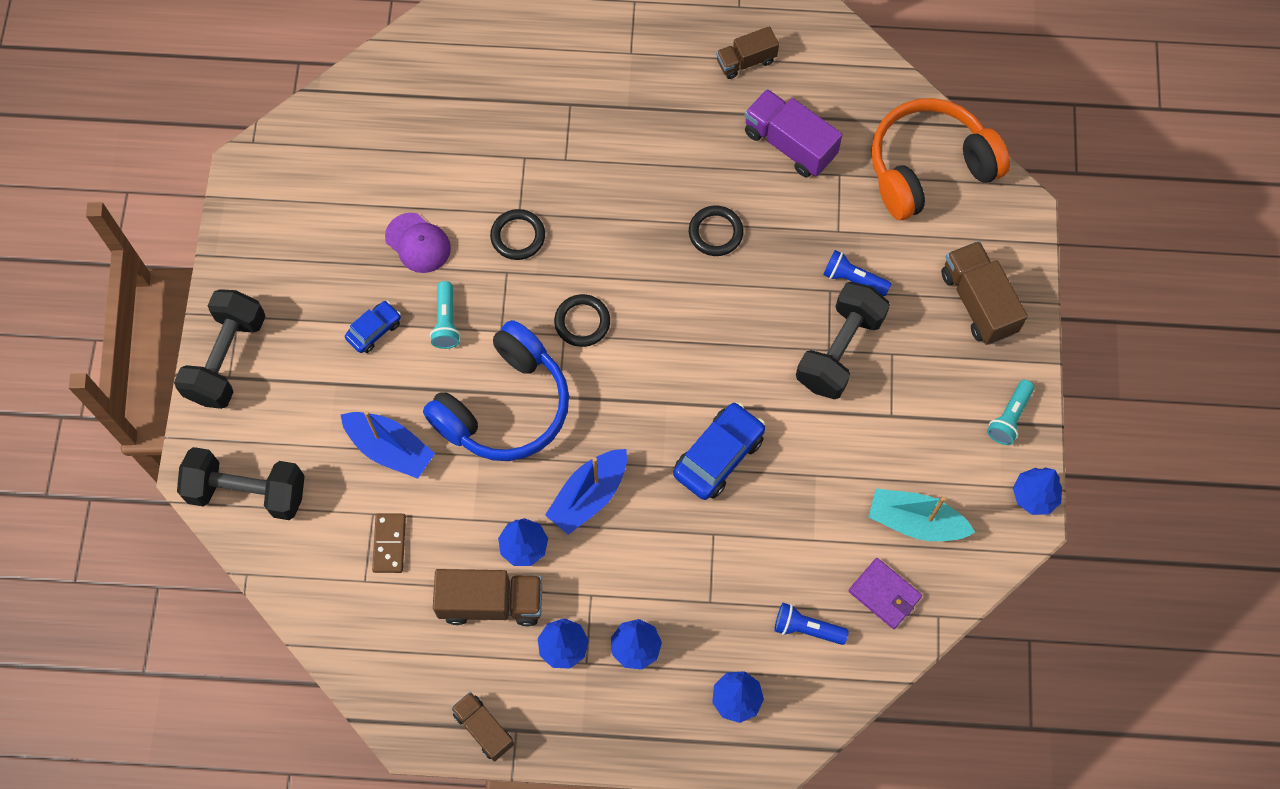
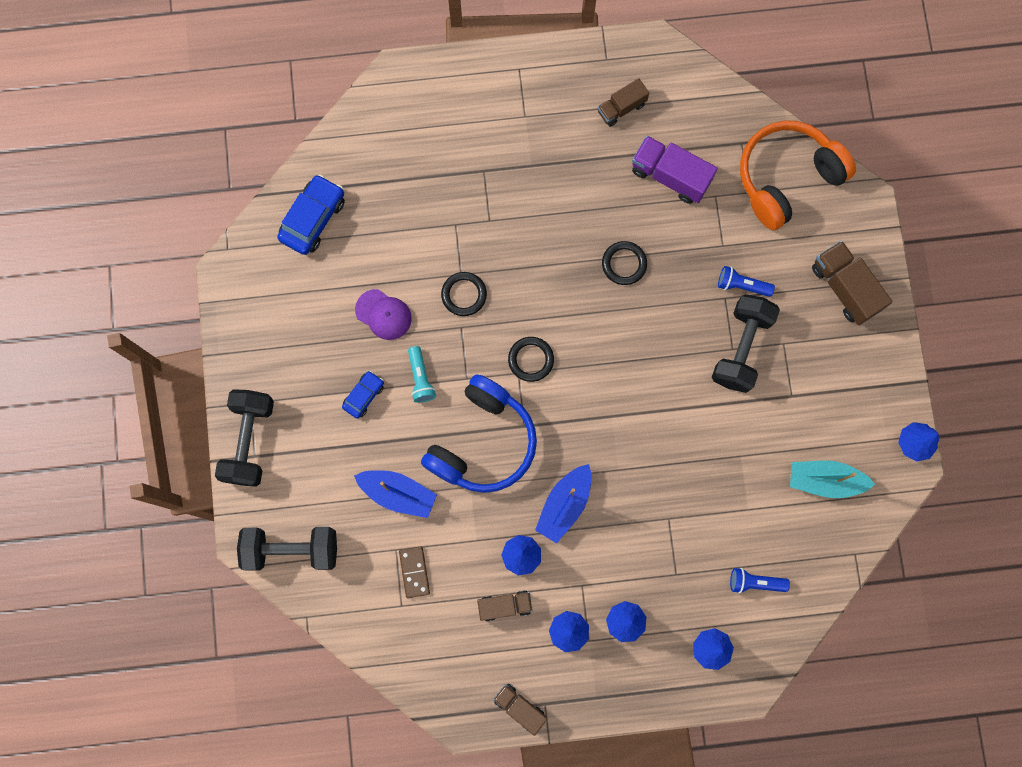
camera: 10 degrees left, 10 degrees up
brown truck [433,569,542,626] -> brown truck [477,590,533,621], size x0.63
blue car [673,402,765,500] -> blue car moved to [277,174,345,255]
purple wallet [849,558,922,629] -> none
turquoise flashlight [987,380,1035,445] -> none

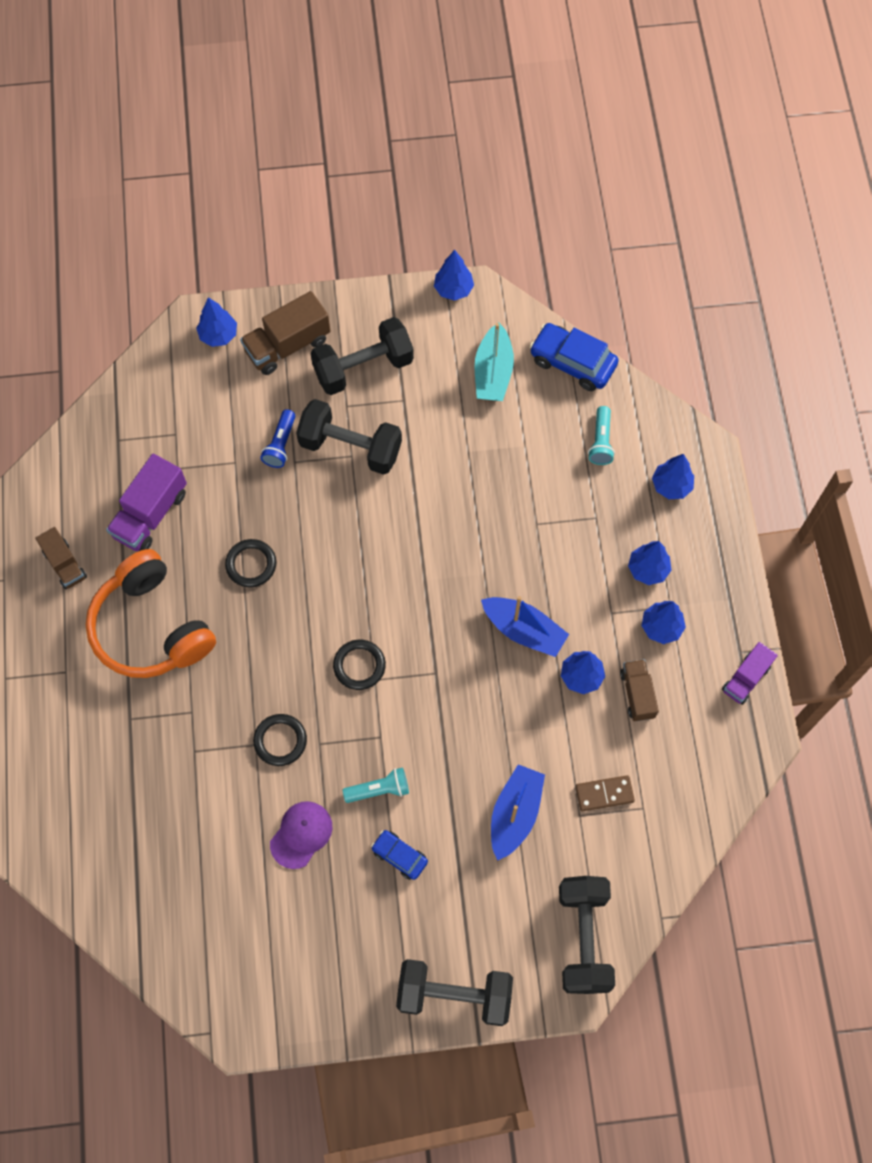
camera: 90 degrees left, 10 degrees down
blue car [277,174,345,255] -> blue car moved to [530,323,619,391]
blue headphones [421,374,537,493] -> none
brown truck [493,684,547,736] -> purple truck [722,642,778,705]
blue flashlight [730,568,790,594] -> turquoise flashlight [588,406,615,465]
orange headphones [740,120,856,230] -> orange headphones moved to [86,549,216,678]
none -> blue tree [196,297,237,347]
none -> black dumbbell [311,317,414,395]

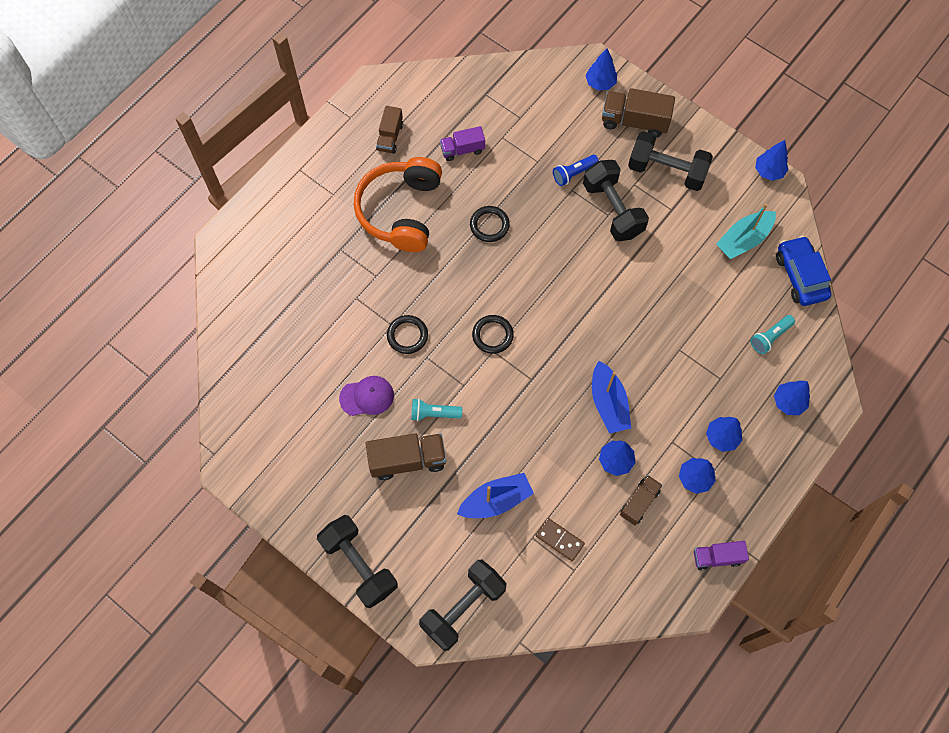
camera: 45 degrees right, 0 degrees up
purple truck [106,454,187,551] -> purple truck [440,126,485,161], size x0.63
turquoise flashlight [343,767,409,803] -> turquoise flashlight turned 150 degrees clockwise [411,399,462,421]
blue car [371,830,428,880] -> brown truck [365,433,446,480]

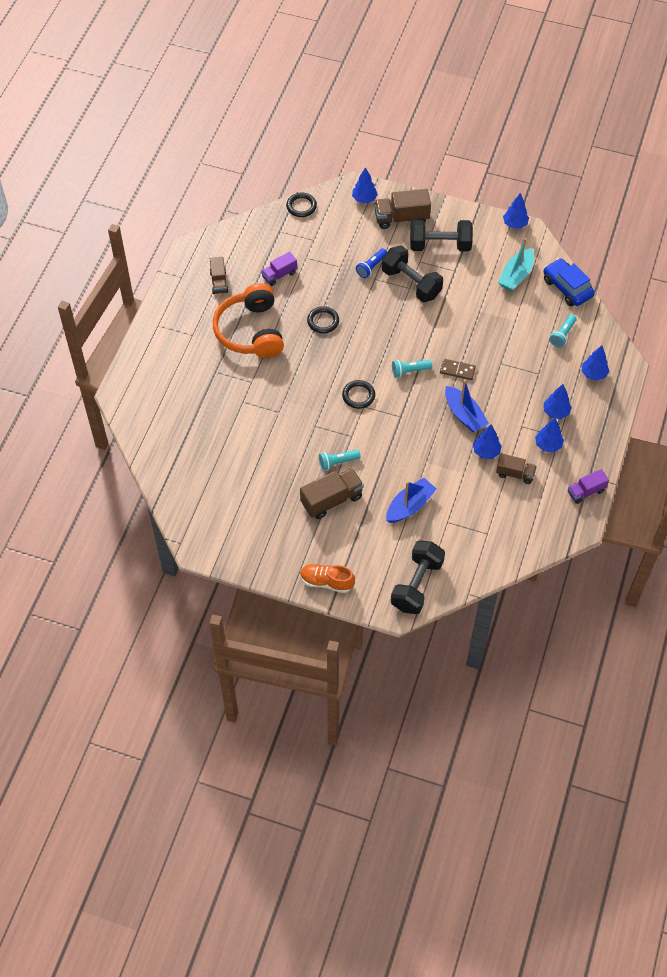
camera: 20 degrees left, 10 degrees down
black dumbbell [317,515,398,608] -> orange shoe [300,564,355,593]
purple cap [339,376,394,416] -> none
black ring [387,315,428,354] -> black ring moved to [286,193,317,217]
brown domino [536,518,585,561] -> brown domino moved to [440,359,476,380]
brown truck [620,475,663,526] -> brown truck turned 90 degrees clockwise [496,453,537,484]
none -> turquoise flashlight [392,360,432,377]

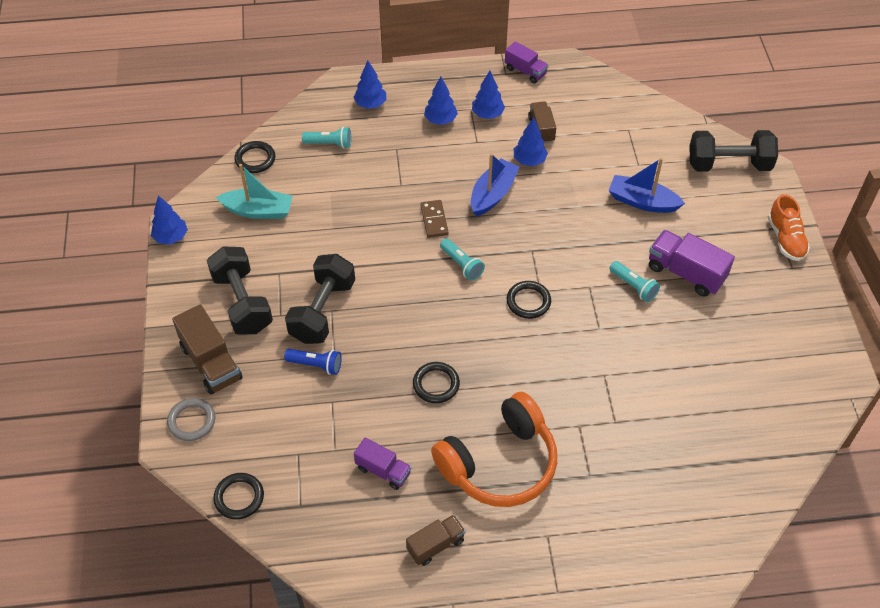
camera: 115 degrees left, 5 degrees down
brown truck [300,468,364,519] -> purple truck [649,230,735,297]
blue tree [352,167,378,203] -> grey ring [167,398,216,441]
blue car [543,258,595,306] -> black ring [234,141,275,173]

